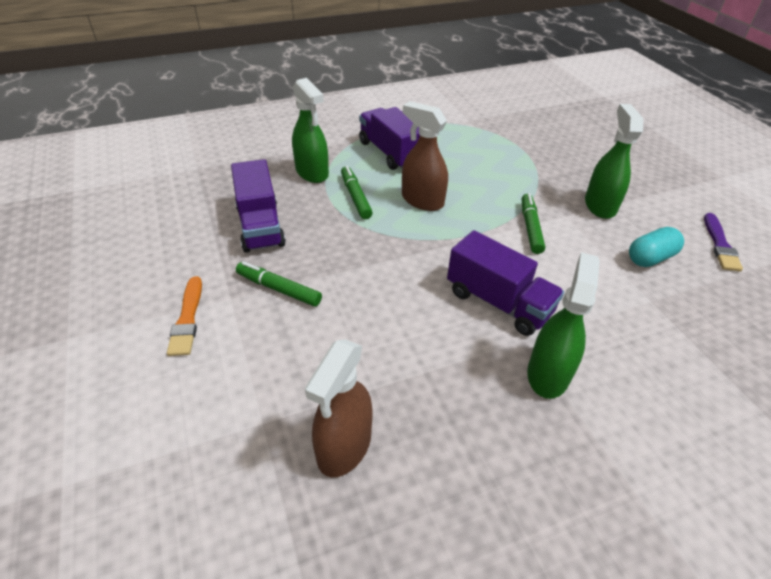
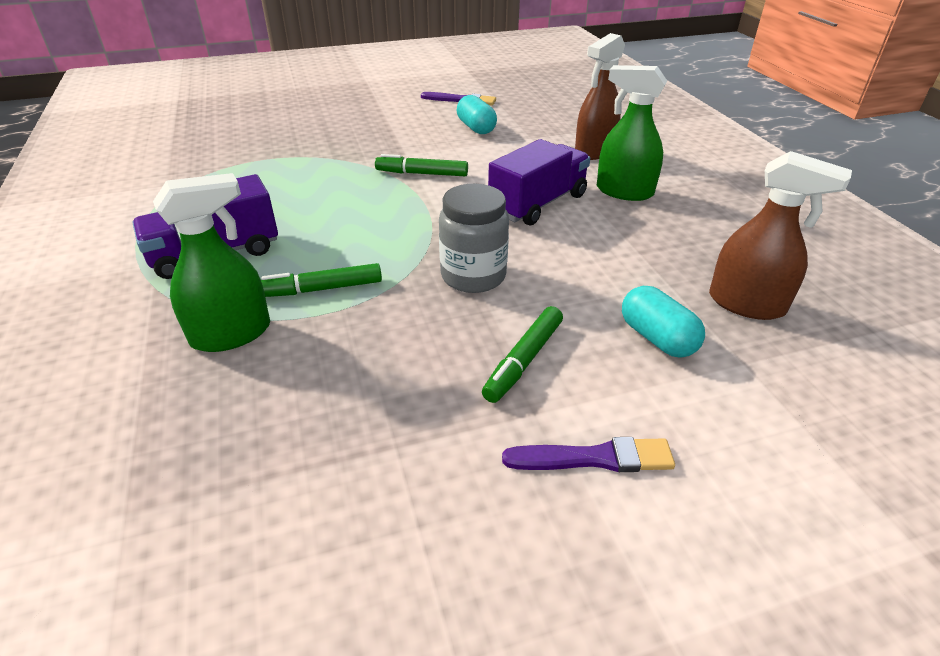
camera: 85 degrees left, 5 degrees down
orange brush [167,276,202,356] -> purple brush [502,437,675,472]
purple truck [231,159,286,253] -> none
brown spray bottle [402,101,448,211] -> brown spray bottle moved to [575,33,625,160]
green spray bottle [585,104,644,219] -> none
none -> grey jar [439,184,509,293]
none -> turquoise capsule [622,286,705,357]

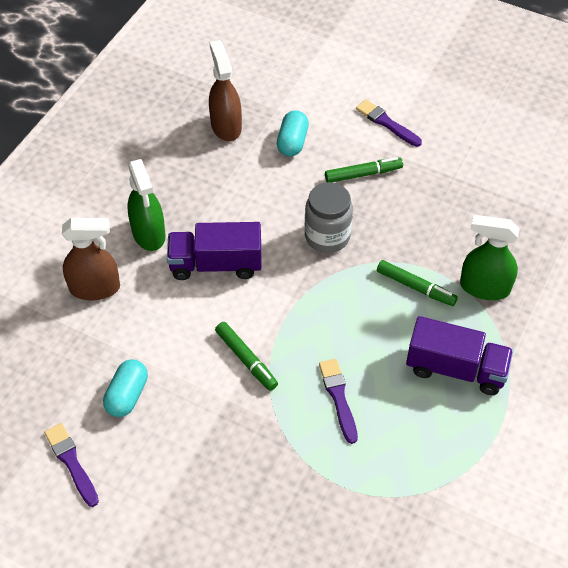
camera: 135 degrees left, 15 degrees up
none -> purple brush [319,359,358,444]

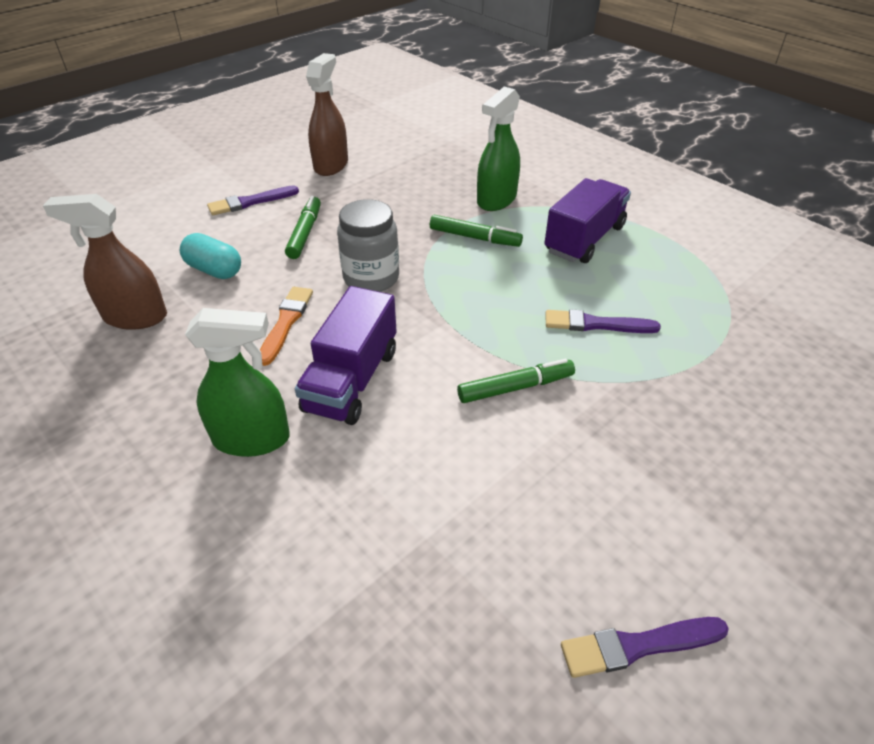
camera: 70 degrees left, 10 degrees down
brown spray bottle [62,218,120,300] -> brown spray bottle moved to [306,53,348,176]
turquoise capsule [103,359,148,417] -> none
green marker [377,260,458,306] -> green marker turned 60 degrees clockwise [430,215,523,247]
none -> orange brush [260,287,313,366]

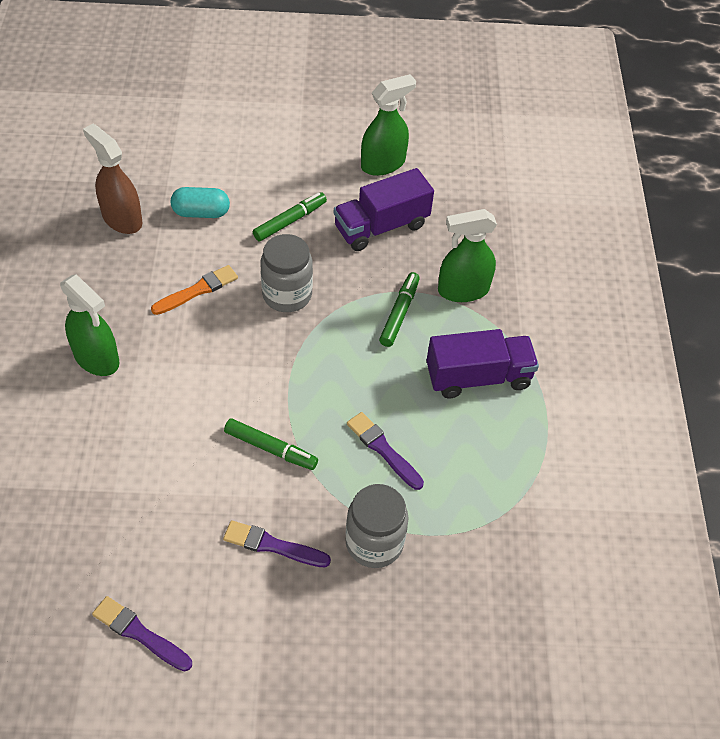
camera: 40 degrees right, 10 degrees up
turquoise capsule [179,233,241,279] -> turquoise capsule turned 75 degrees counterclockwise [171,187,230,218]
purple brush [207,185,299,215] -> purple brush moved to [223,520,331,568]
purple truck [295,286,397,425] -> purple truck moved to [334,168,434,251]
brown spray bottle [306,53,348,176] -> green spray bottle [361,74,416,176]
green marker [430,215,523,247] -> green marker turned 135 degrees counterclockwise [379,272,420,347]
none -> grey jar [345,484,408,568]

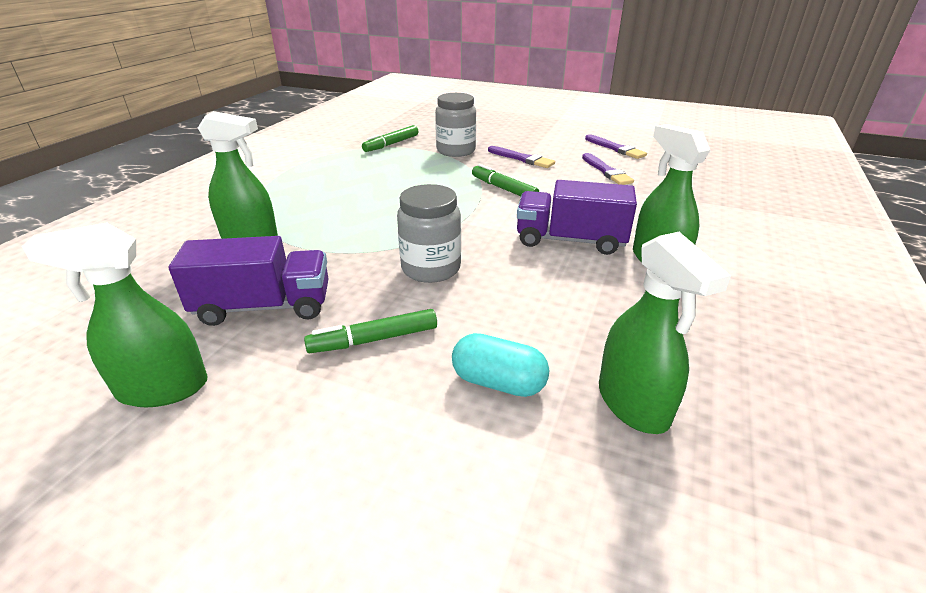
camera: 155 degrees left, 20 degrees down
brown spray bottle [83,124,143,234] -> green spray bottle [599,232,731,434]
orange brush [151,265,238,315] -> none
purple brush [347,412,424,490] -> purple brush moved to [582,153,634,185]
green marker [379,272,420,347] -> green marker moved to [362,125,418,152]
purple truck [426,329,539,398] -> purple truck moved to [517,180,637,255]

